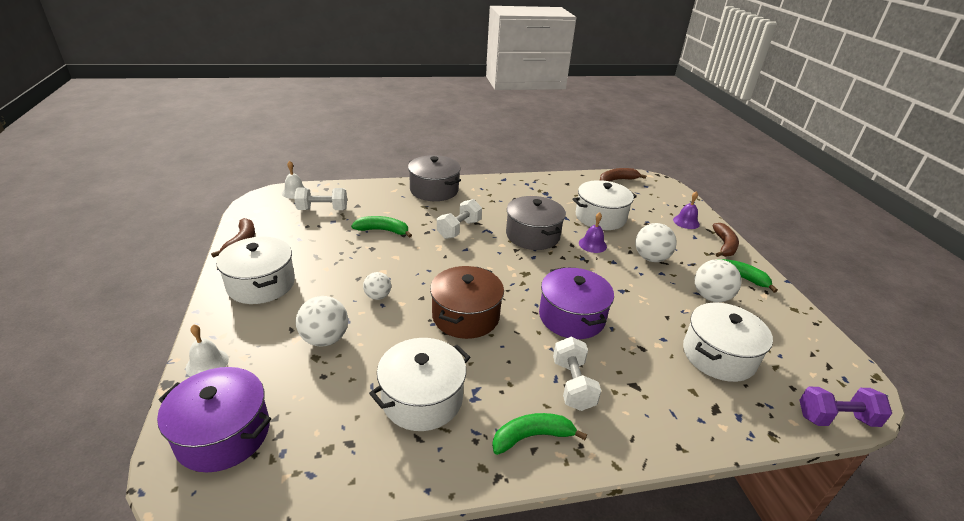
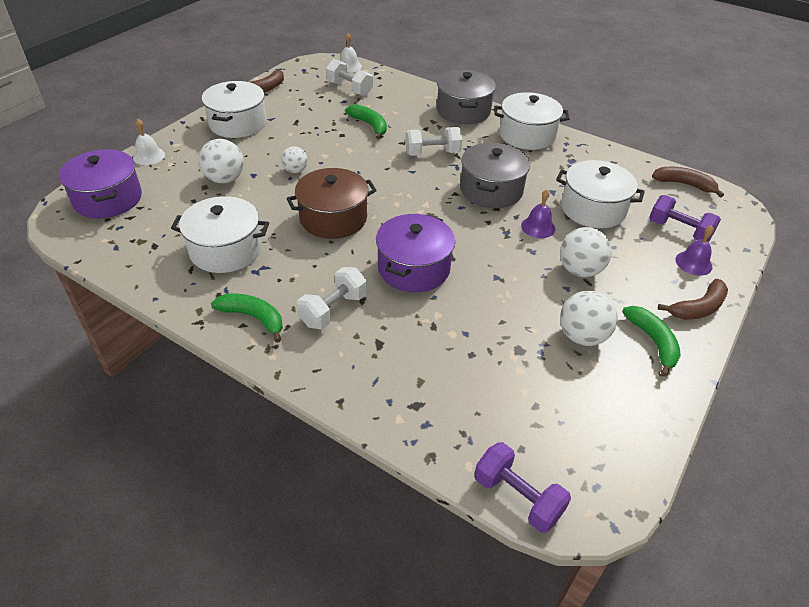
camera: 45 degrees right, 10 degrees up
white pot [683,302,773,382] -> white pot moved to [494,92,570,150]
none -> purple dumbbell [649,195,721,242]

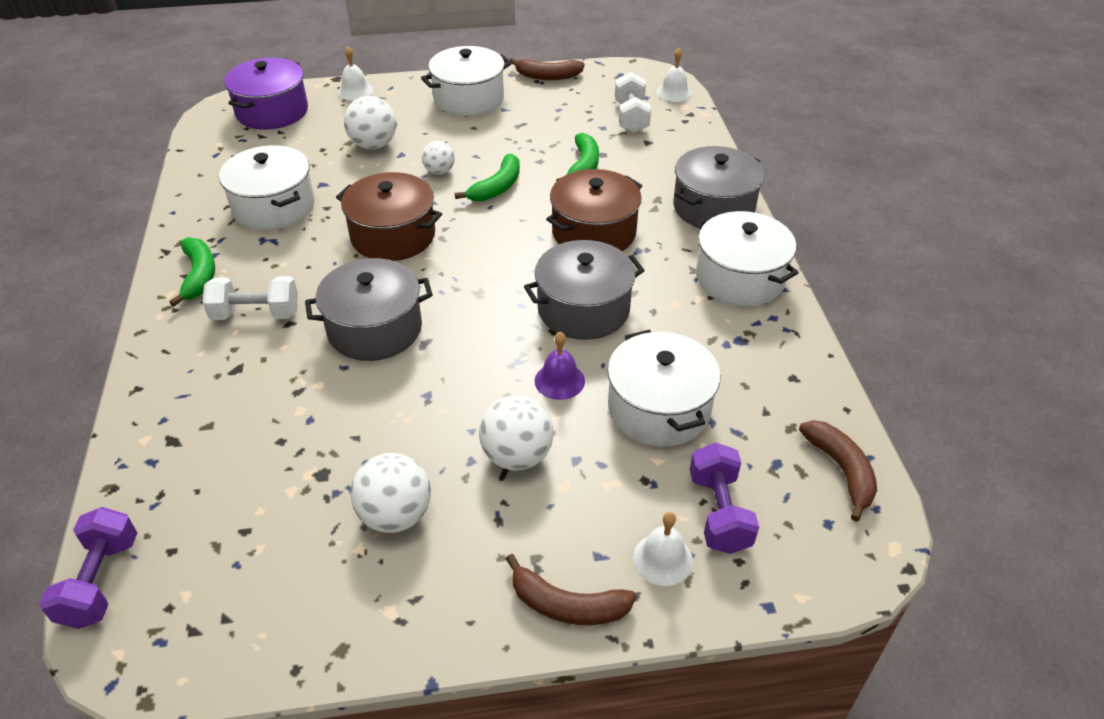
camera: 50 degrees right, 0 degrees up
purple pot [376,214,455,292] -> grey pot [305,258,433,361]
white dumbbell [405,127,462,156] -> brown pot [546,169,642,251]
green banana [622,306,681,377] -> green banana moved to [455,154,520,202]
purple bell [675,225,714,276] -> white bell [633,512,693,586]

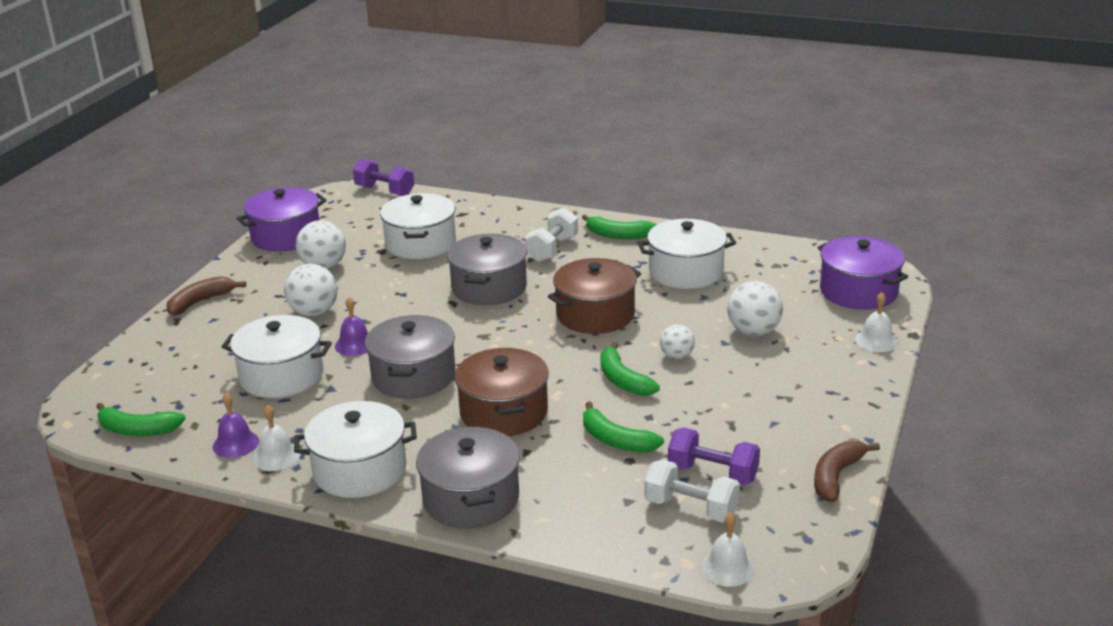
camera: 120 degrees right, 15 degrees down
white pot [421,46,512,116] -> white pot moved to [380,193,456,259]
white bell [633,512,693,586] -> white bell moved to [253,405,300,471]
purple dumbbell [690,442,759,554] -> purple dumbbell moved to [668,428,760,485]
brown banana [799,420,877,522] -> green banana [96,403,186,436]
none -> purple bell [213,393,259,458]
none -> purple pot [237,187,327,252]

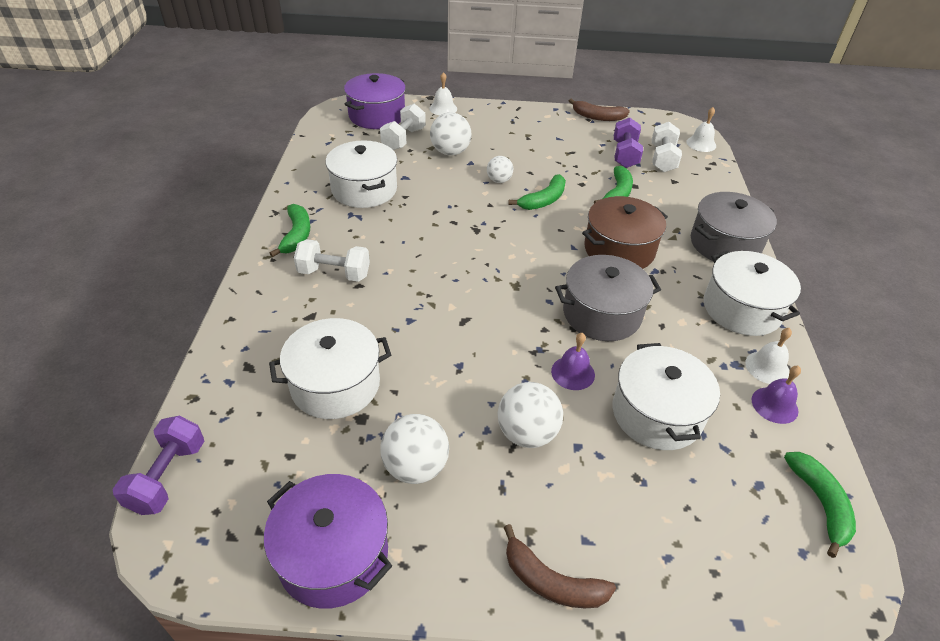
camera: 110 degrees left, 15 degrees up
grey pot [447,234,527,305] -> none
brown pot [548,258,641,334] -> none
none -> white dumbbell [380,103,426,150]

